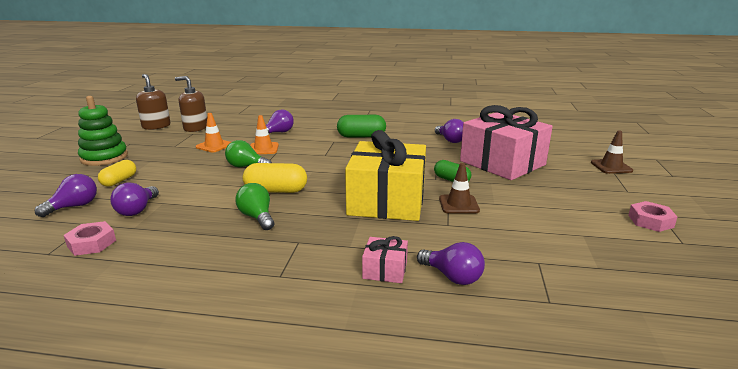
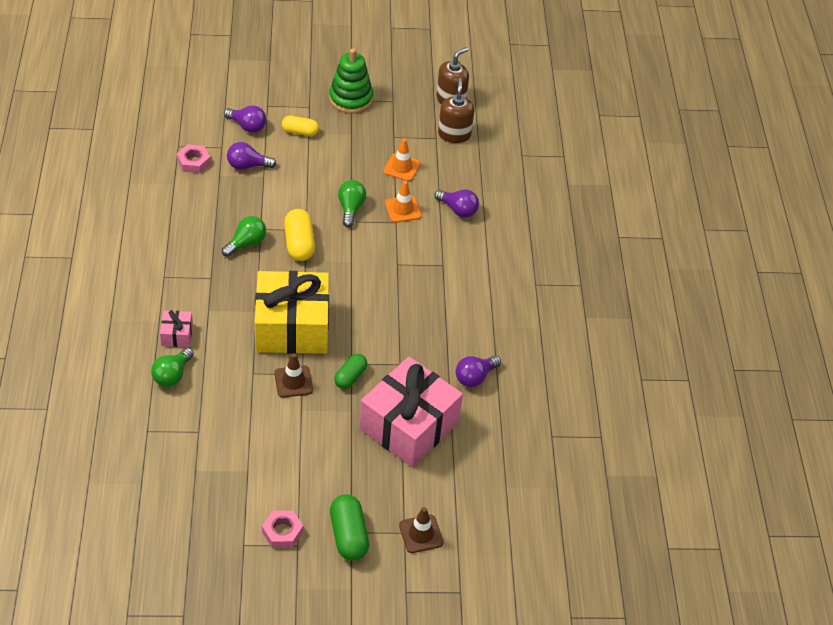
camera: 75 degrees right, 25 degrees up
green capsule [337,115,386,137] -> green capsule moved to [330,494,369,561]
purple light bulb [417,242,485,285] -> green light bulb [151,348,194,387]

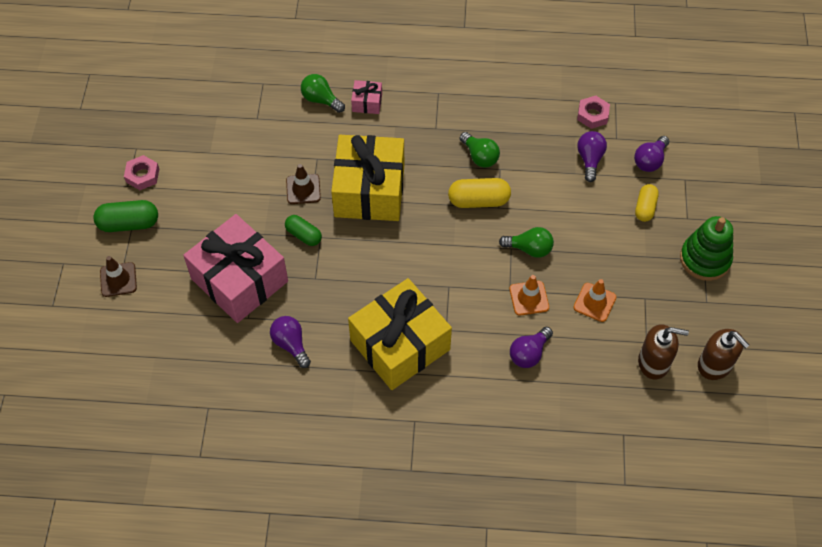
camera: 100 degrees right, 10 degrees up
none -> yellow gift [348,278,452,390]

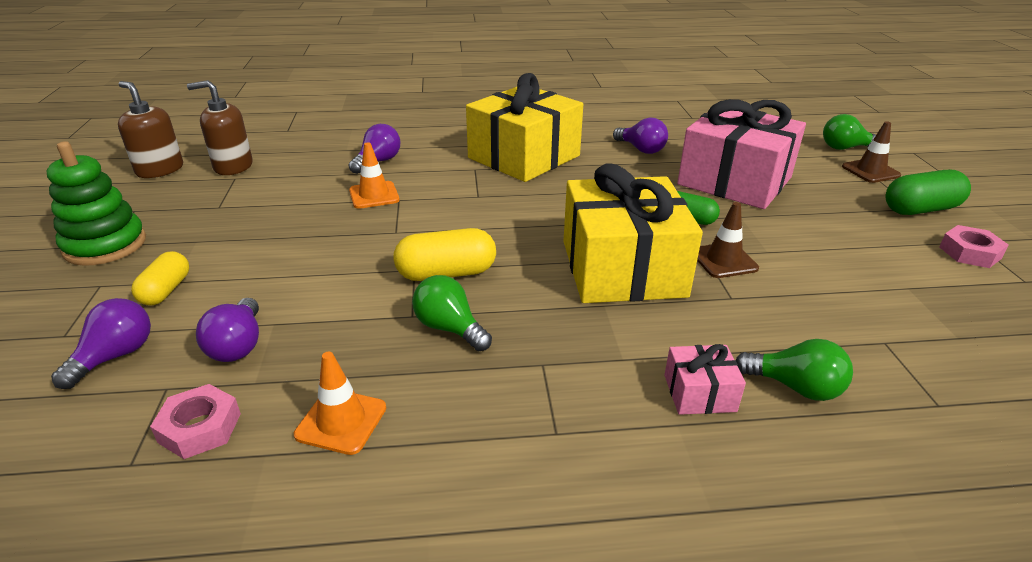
camera: 170 degrees right, 25 degrees down
green light bulb [499,227,554,258] -> green light bulb moved to [823,114,876,150]
orange traffic cone [573,279,616,322] -> orange traffic cone moved to [294,352,386,455]

